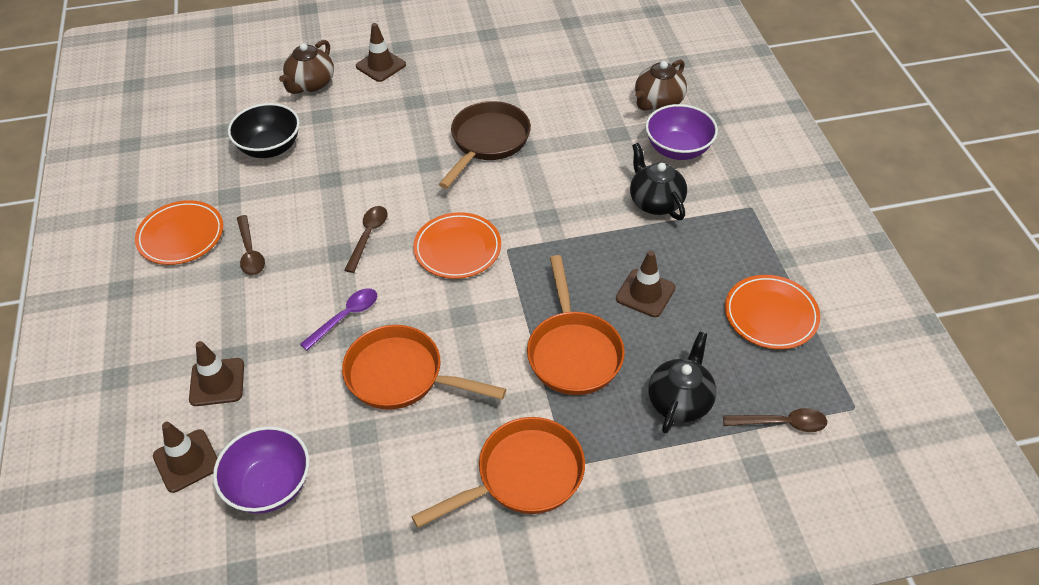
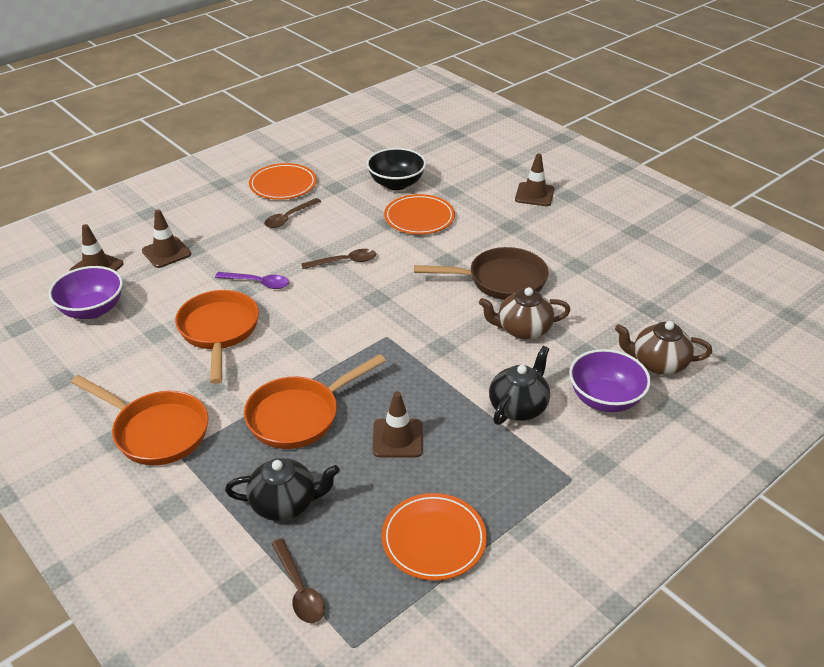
camera: 60 degrees right, 10 degrees down
brown teapot [279,40,334,94] -> brown teapot moved to [479,287,571,340]
orange plate [413,212,501,279] -> orange plate moved to [384,194,455,234]

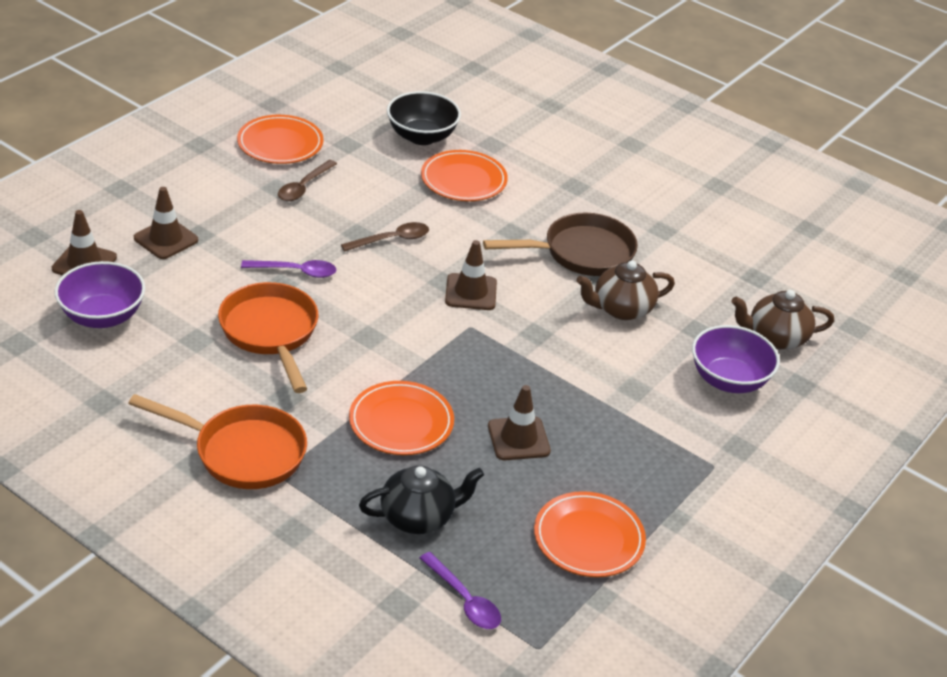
camera: 15 degrees left, 0 degrees up
orange pan [244,354,386,449] -> orange plate [349,381,454,455]
brown spoon [271,538,325,623] -> purple spoon [420,552,501,629]
black teapot [489,346,550,425] -> none
brown traffic cone [515,153,554,206] -> brown traffic cone moved to [445,240,497,310]

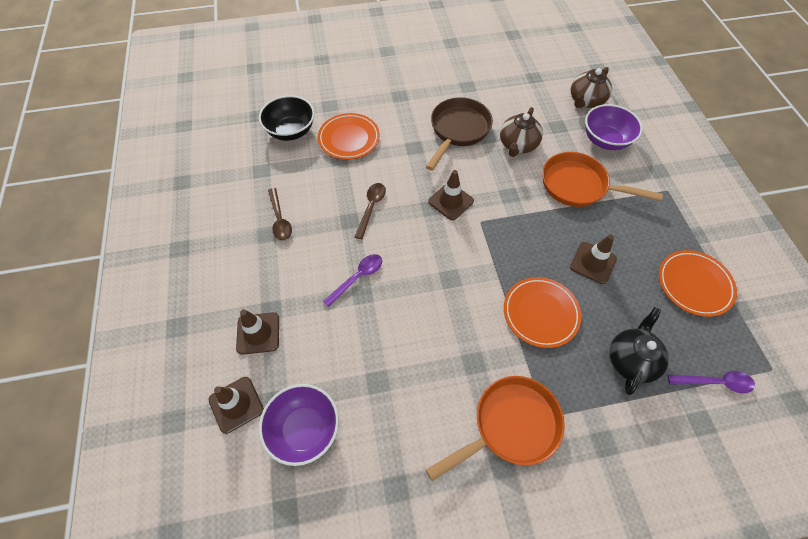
camera: 45 degrees left, 20 degrees up
orange pan [218,282,318,393] -> orange pan moved to [542,152,663,207]
orange plate [237,115,323,164] -> none

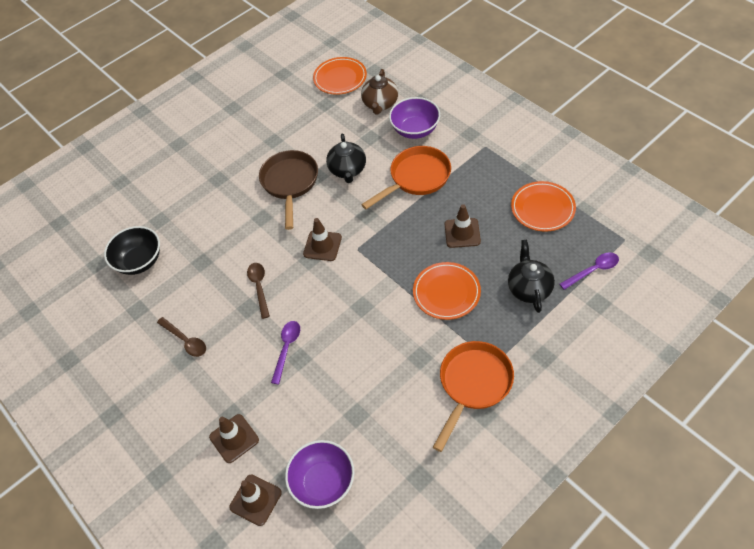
camera: 25 degrees left, 5 degrees down
orange plate [318,113,380,160] -> orange plate moved to [313,57,367,95]
brown teapot [500,107,543,157] -> black teapot [326,134,366,183]
orange pan [542,152,663,207] -> orange pan turned 150 degrees clockwise [361,146,451,209]

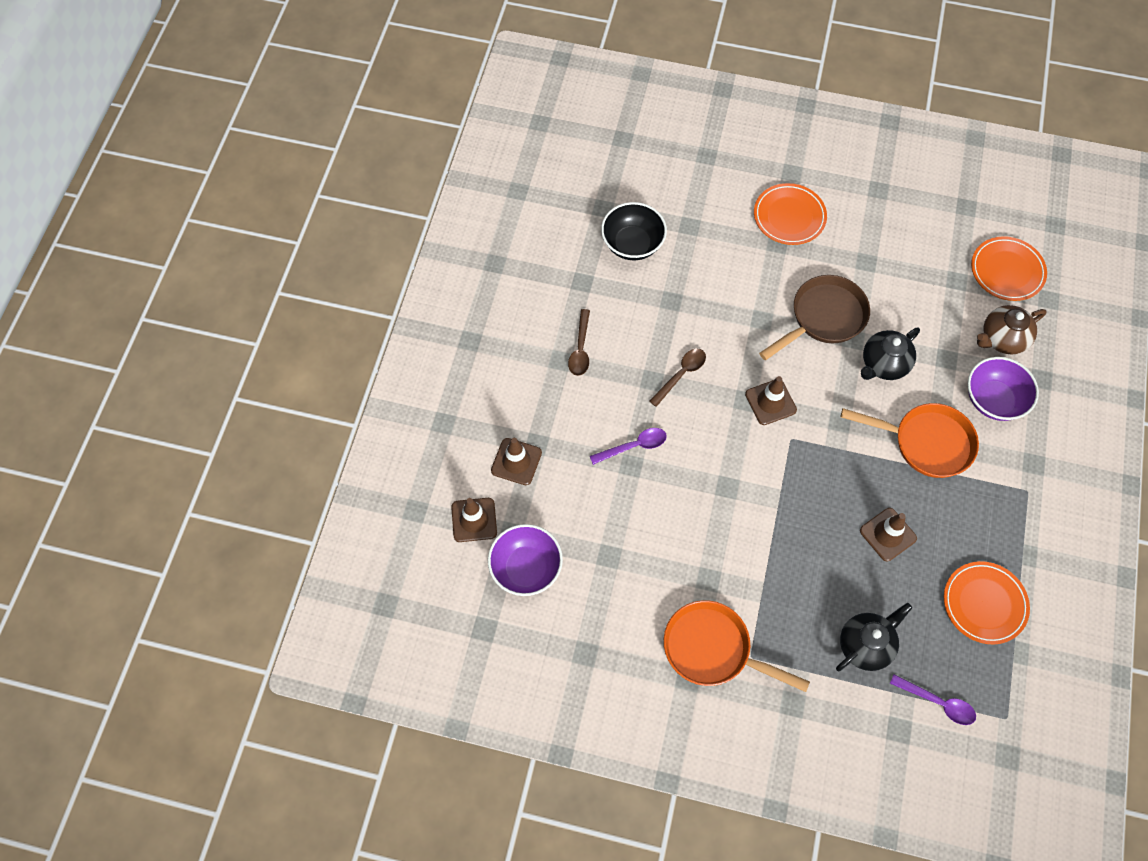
camera: 50 degrees right, 10 degrees up
orange plate [413,262,481,320] -> orange plate moved to [754,183,827,245]
orange pan [433,341,514,452] -> orange pan turned 150 degrees counterclockwise [664,600,810,692]

